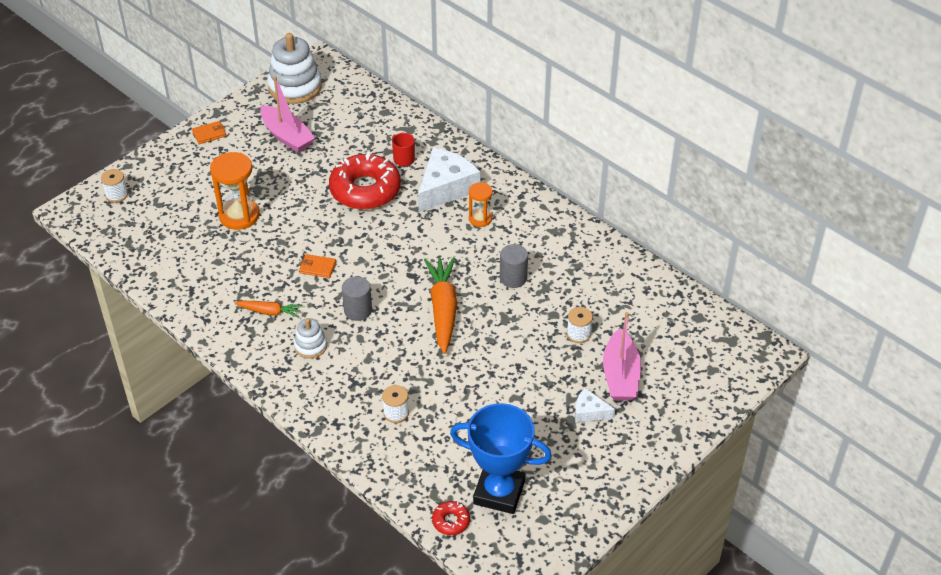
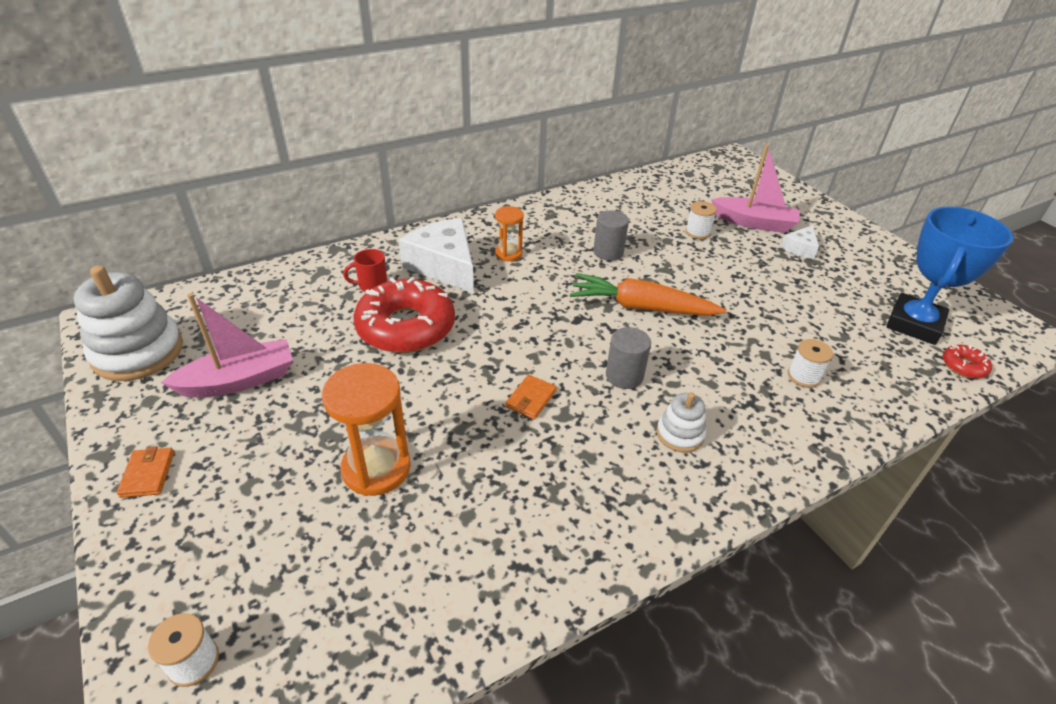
camera: 75 degrees left, 5 degrees down
orange carrot [234,301,303,318] -> none

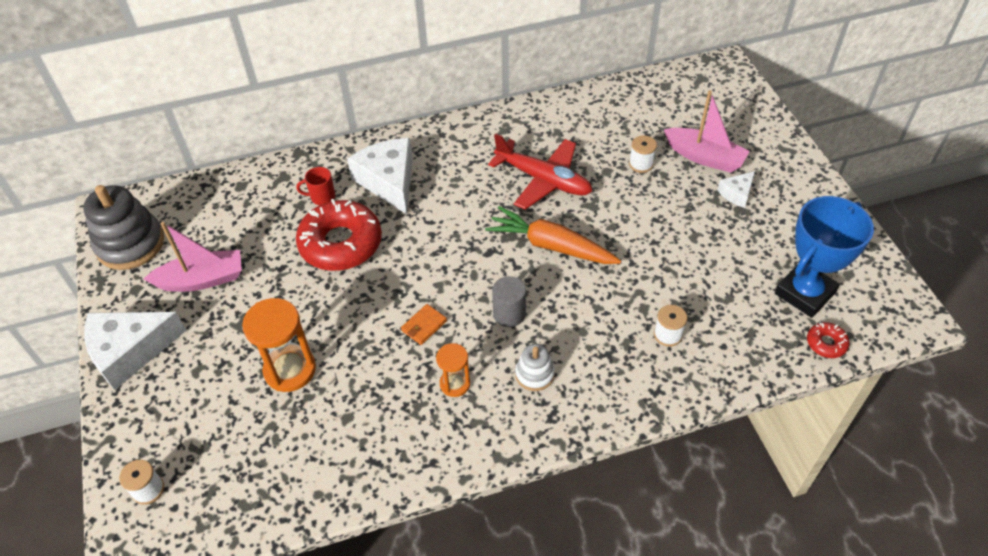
camera: 15 degrees right, 10 degrees up
white stacking toy [74,265,183,381] -> grey stacking toy [83,185,164,270]
orange wallet [117,446,174,498] -> white cheese [84,312,186,390]
orange hourglass [495,206,524,261] -> orange hourglass moved to [436,343,470,397]
grey cylinder [593,211,629,261] -> red plane [488,133,592,210]

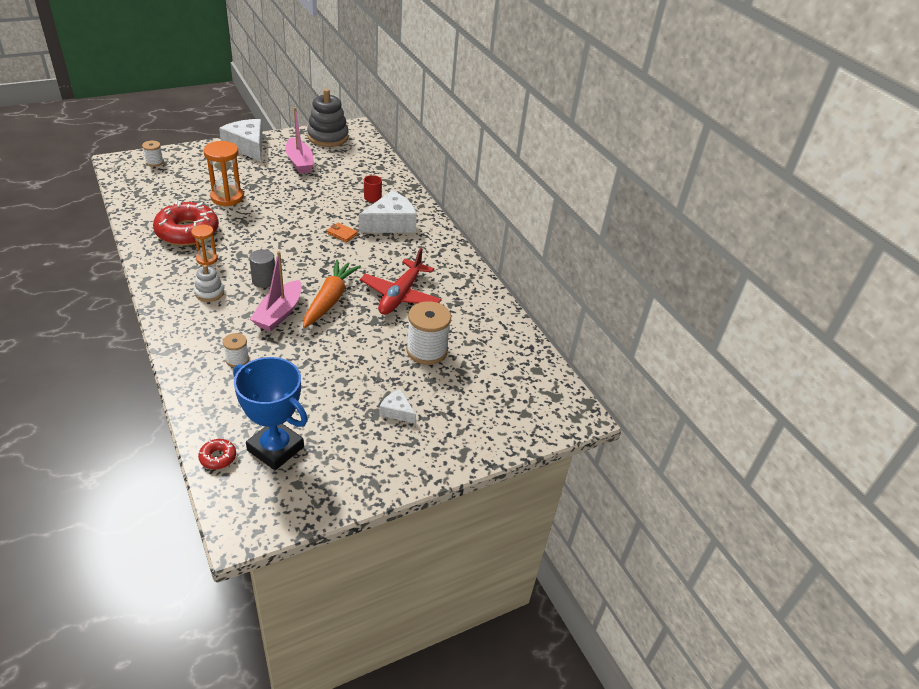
camera: 75 degrees right, 10 degrees down
red donut [296,199,382,271] -> red donut moved to [153,201,219,246]
orange wallet [401,304,447,345] -> orange wallet moved to [327,223,358,242]
white spool [629,135,657,173] -> white spool [406,301,451,365], size x1.89
pink boat [664,90,750,173] -> pink boat moved to [250,251,302,331]

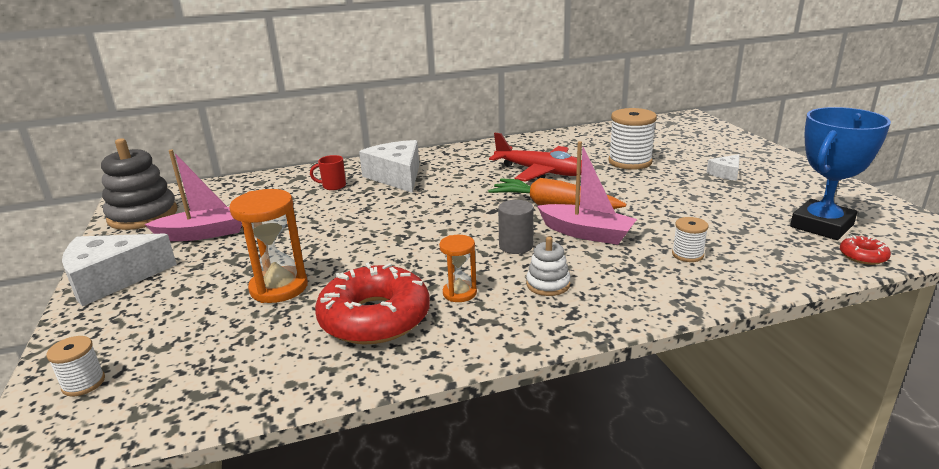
camera: 75 degrees left, 15 degrees down
orange wallet [327,223,358,242] -> none

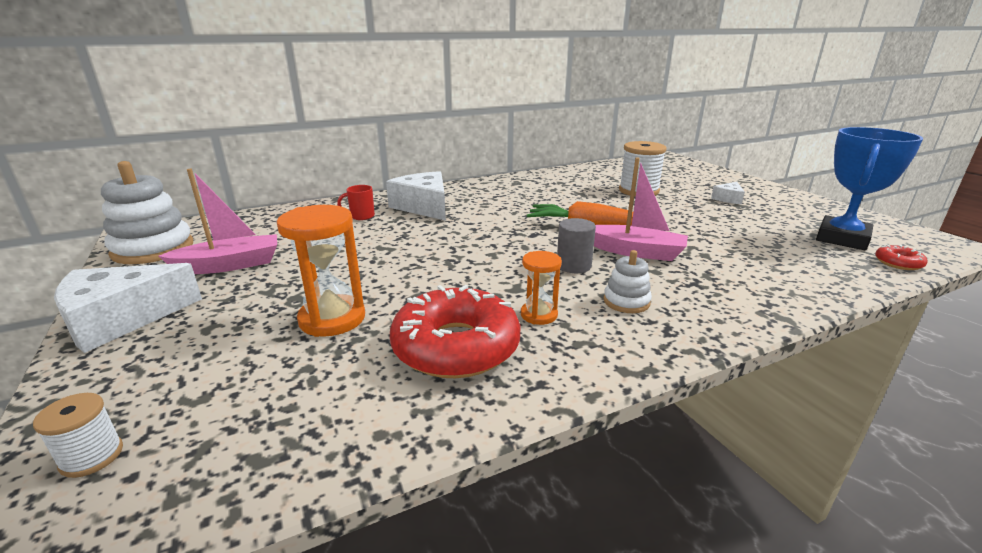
camera: 10 degrees left, 0 degrees up
grey stacking toy [101,138,178,230] -> white stacking toy [101,161,193,264]
red plane [489,133,582,182] -> none
white spool [672,217,708,262] -> none

